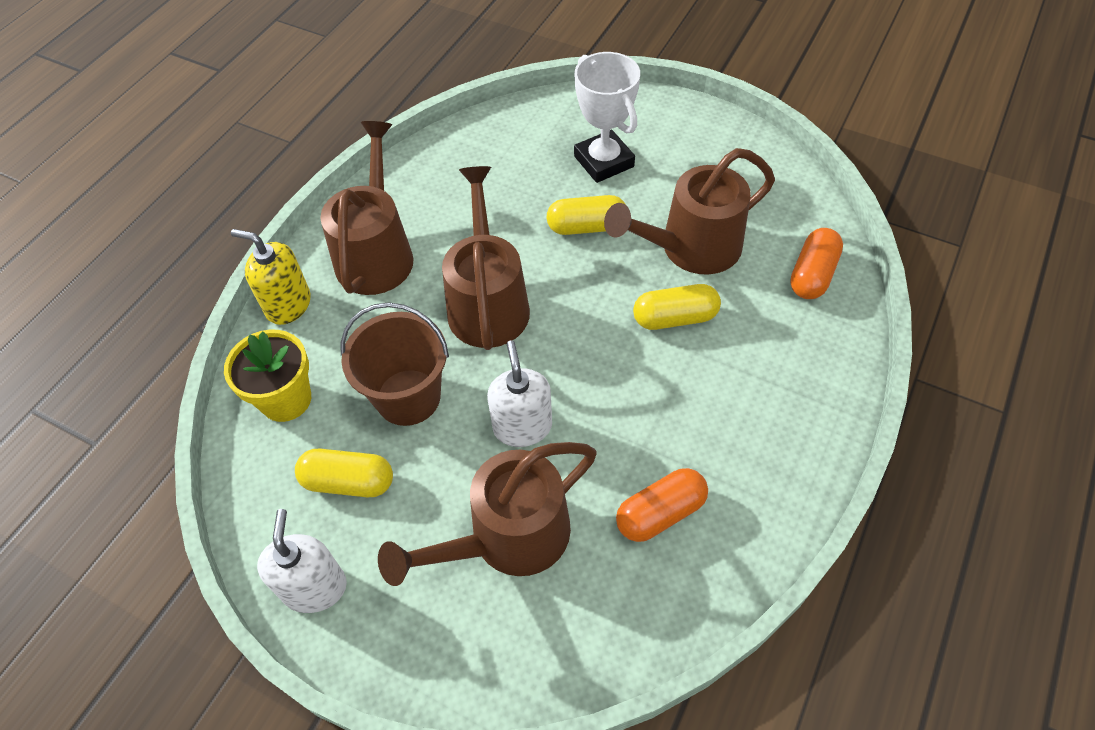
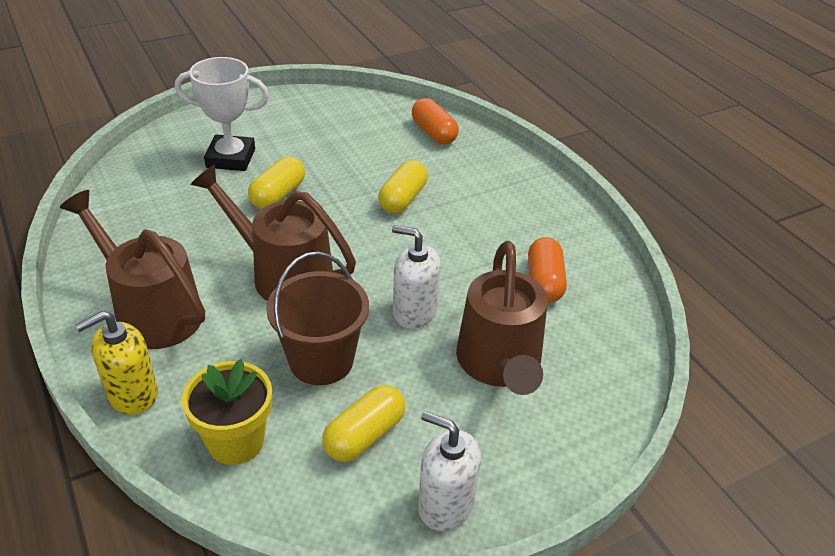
camera: 60 degrees left, 15 degrees down
brown watering can [604,148,775,275] -> none

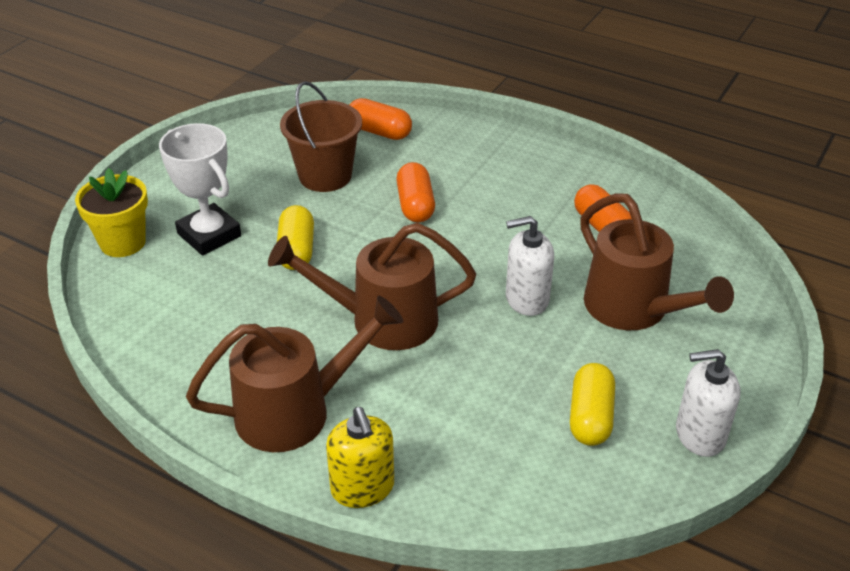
camera: 30 degrees left, 0 degrees up
brown watering can [60,190,205,349] -> brown watering can turned 150 degrees clockwise [186,296,403,452]
yellow soap dispenser [75,311,158,415] -> yellow soap dispenser turned 45 degrees counterclockwise [326,407,394,508]
white trophy [175,57,269,171] -> white trophy turned 75 degrees clockwise [159,123,241,255]
yellow flower pot [182,359,272,465] -> yellow flower pot moved to [75,168,148,257]
brown bucket [266,252,369,385] -> brown bucket moved to [280,81,362,192]
yellow capsule [378,160,428,213] -> orange capsule [396,162,435,222]

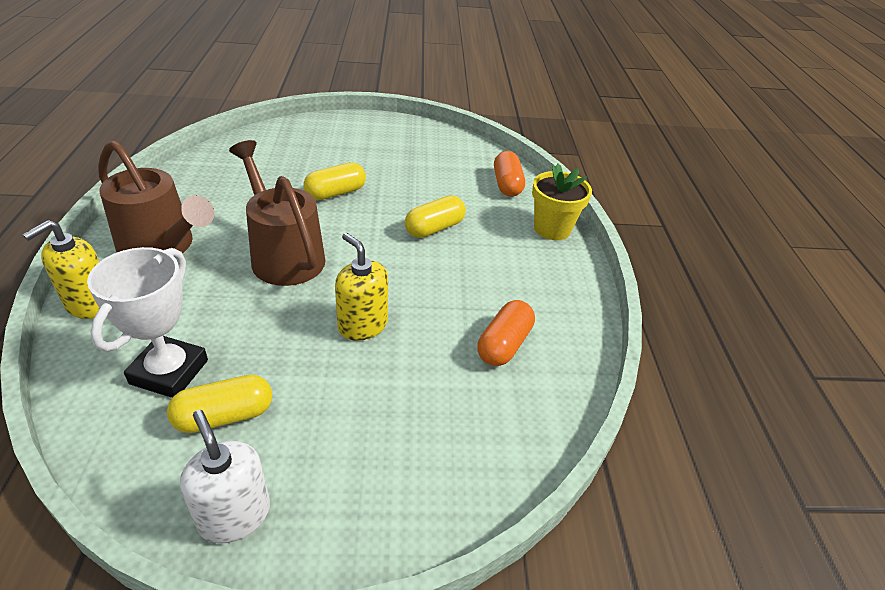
camera: 55 degrees right, 0 degrees up
yellow flower pot [75,168,148,257] -> yellow flower pot moved to [532,163,592,240]
white trophy [159,123,241,255] -> white trophy moved to [87,247,208,398]
brown bucket [280,81,362,192] -> none
orange capsule [396,162,435,222] -> yellow capsule [405,195,466,238]
white soap dispenser [506,216,554,316] -> yellow soap dispenser [335,233,388,341]
brown watering can [580,193,734,330] -> none

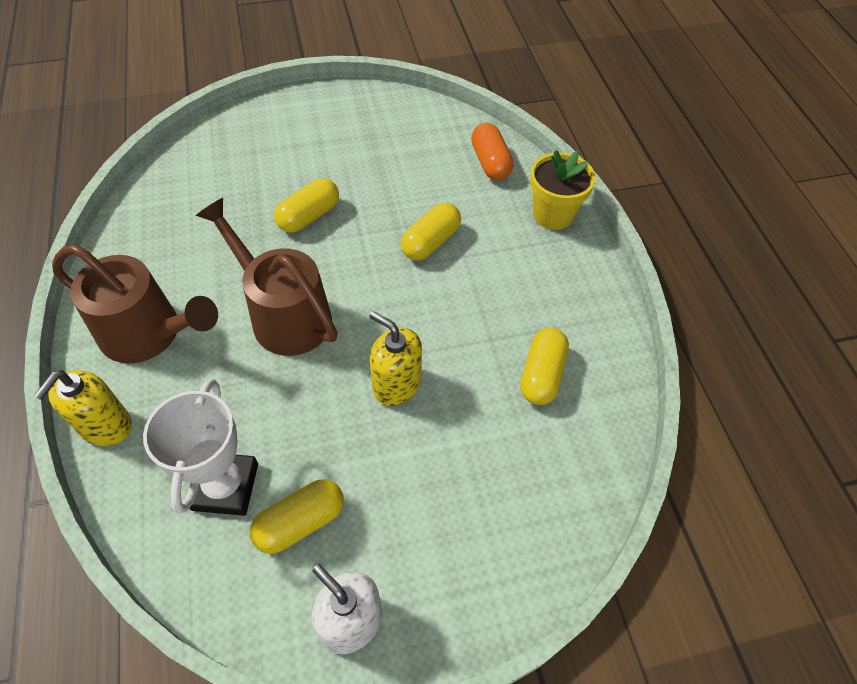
camera: 10 degrees left, 15 degrees up
orange capsule [477,300,535,366] -> yellow capsule [520,327,569,405]

